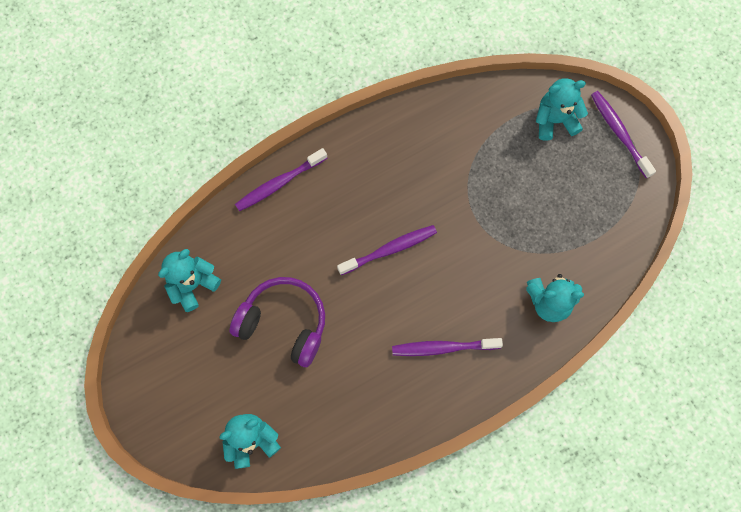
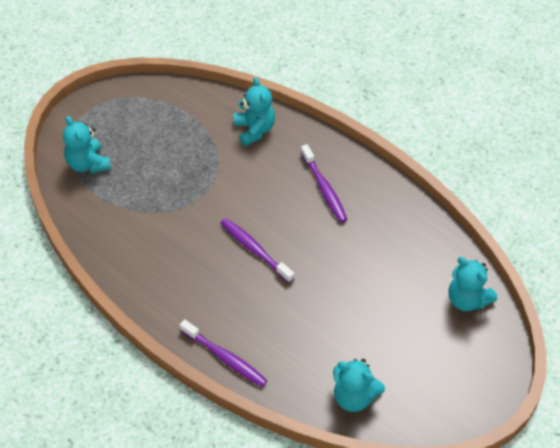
camera: 110 degrees left, 20 degrees down
purple headphones [229,277,325,367] -> none
purple toothbrush [591,91,656,178] -> none

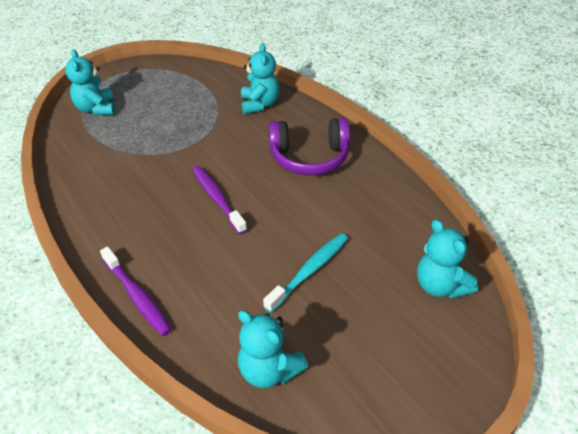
camera: 15 degrees right, 10 degrees down
purple toothbrush [300,144,348,223] -> purple headphones [269,118,350,175]
none -> turquoise toothbrush [263,233,348,313]

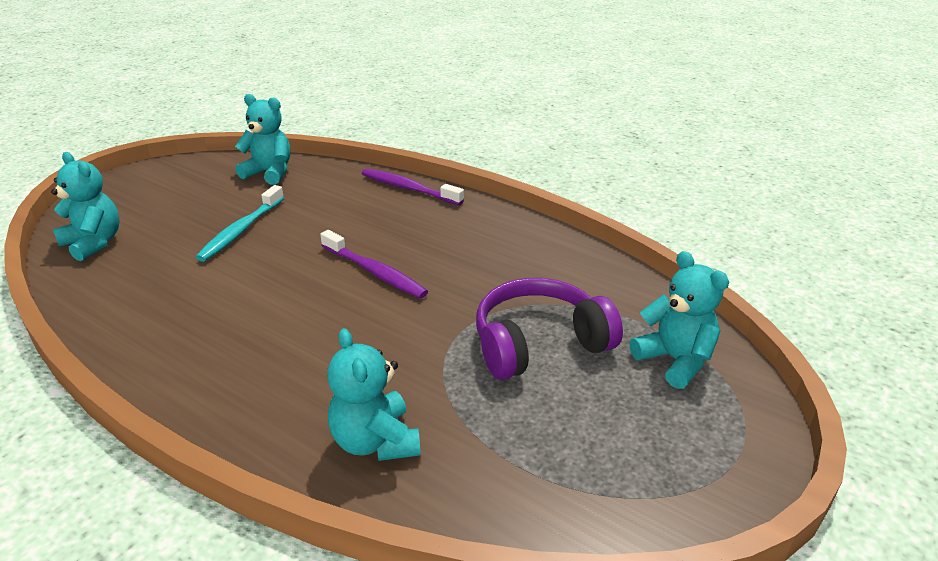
camera: 160 degrees right, 10 degrees down
purple headphones [269,118,350,175] -> purple headphones moved to [476,278,623,380]

